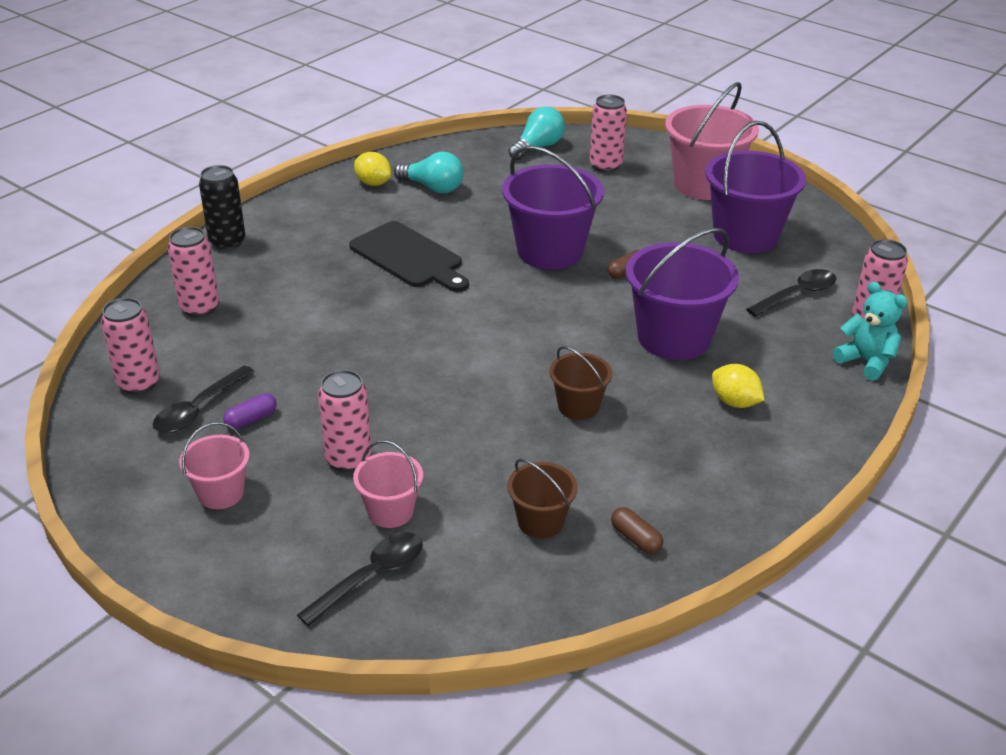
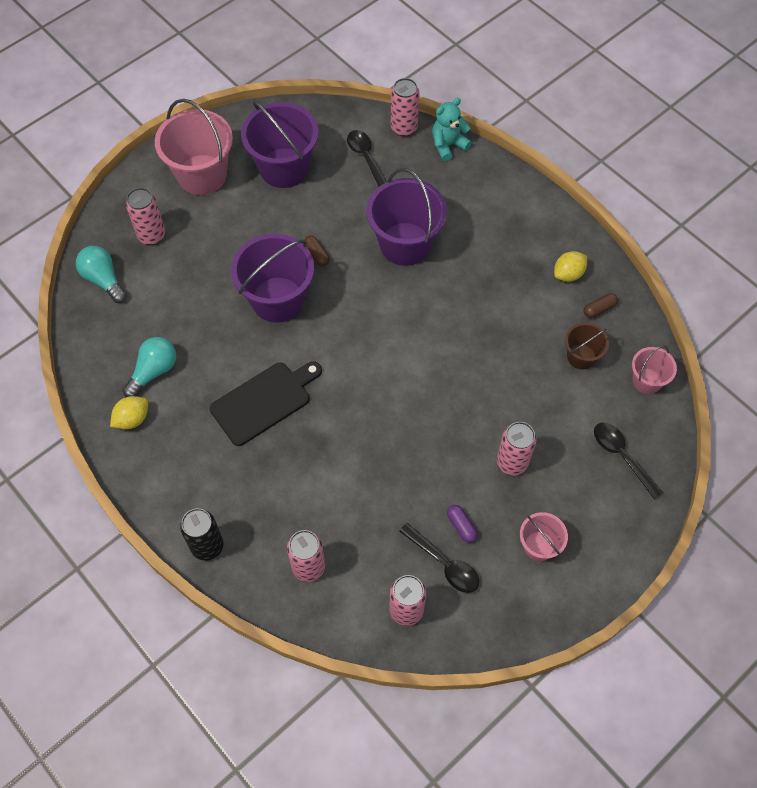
camera: 80 degrees left, 25 degrees up
pink bucket [353,440,423,528] -> pink bucket moved to [632,345,677,394]
brown bucket [550,346,612,420] -> none
yellow lemon [712,364,764,408] -> yellow lemon moved to [554,251,587,282]

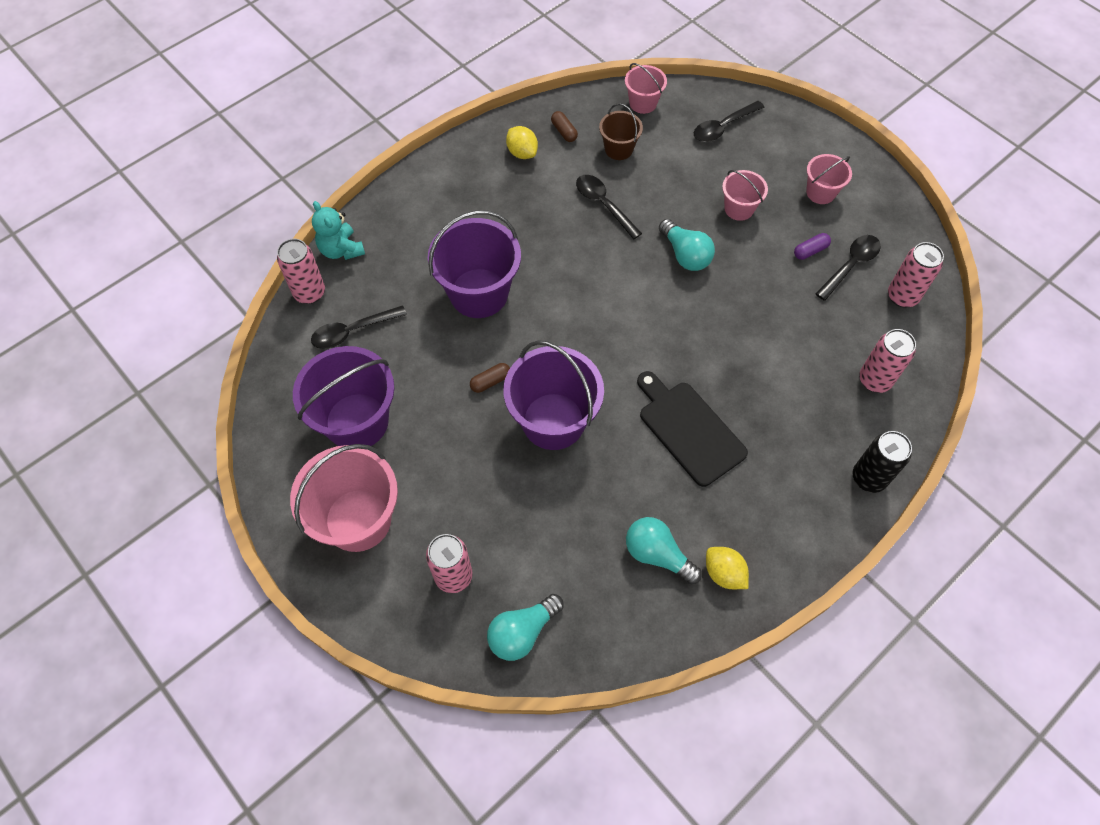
camera: 90 degrees left, 0 degrees up
pink can [497,422,536,476] -> pink bucket [722,170,768,221]
none -> black spoon [576,175,642,239]
none -> turquoise light bulb [659,219,715,271]

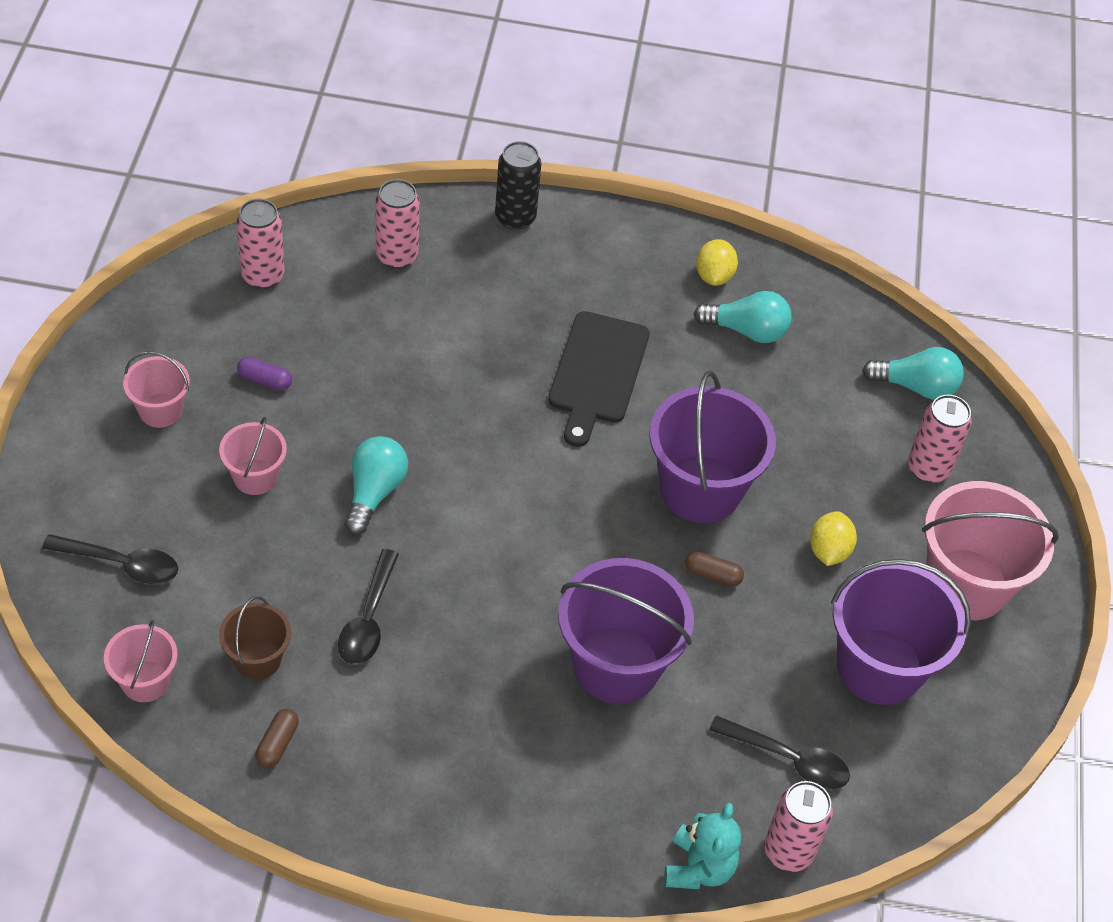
camera: 135 degrees left, 10 degrees down
yellow lemon [506,126,538,159] -> yellow lemon moved to [810,511,857,566]
turquoise light bulb [626,517,702,584] -> turquoise light bulb turned 75 degrees counterclockwise [694,291,792,343]
black spoon [815,235,881,301] -> none

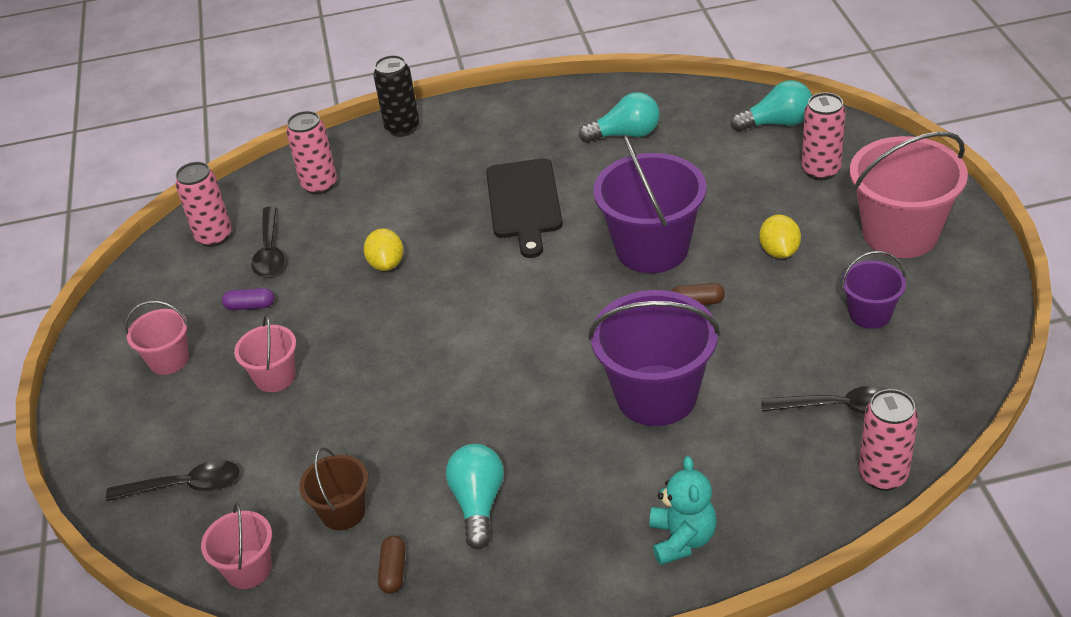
camera: 10 degrees left, 10 degrees down
black spoon [338,549,399,664] -> black spoon moved to [251,206,284,277]
turquoise light bulb [344,436,408,535] -> turquoise light bulb moved to [446,444,504,549]
turquoise teddy bear [664,803,741,889] -> turquoise teddy bear moved to [649,456,716,565]
yellow lemon [696,239,738,286] -> yellow lemon moved to [364,229,403,271]
purple bucket [831,559,971,705] -> purple bucket [842,251,906,329], size x0.53

